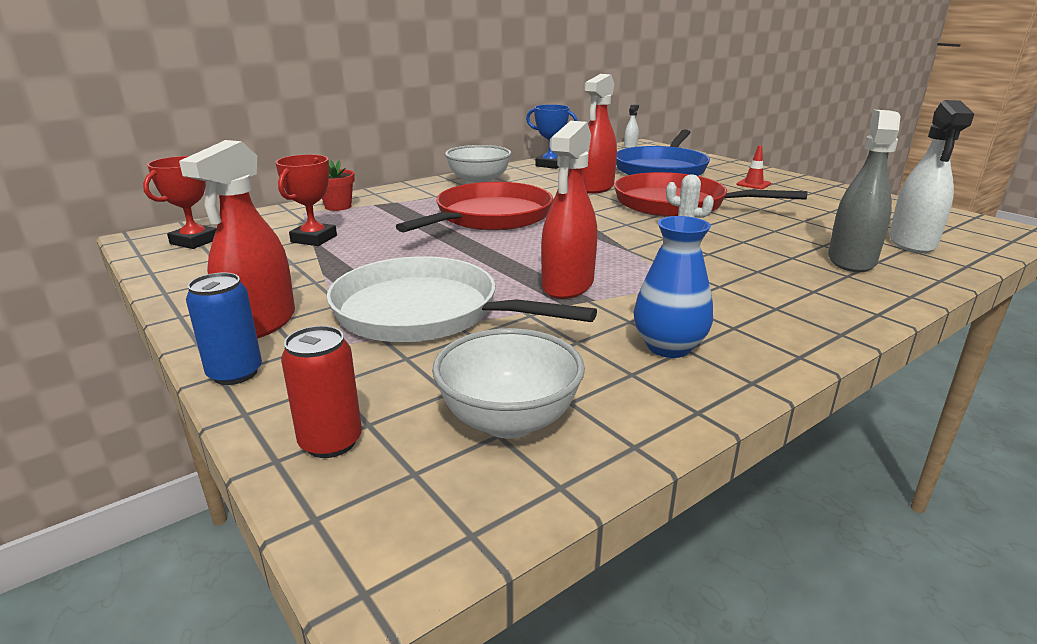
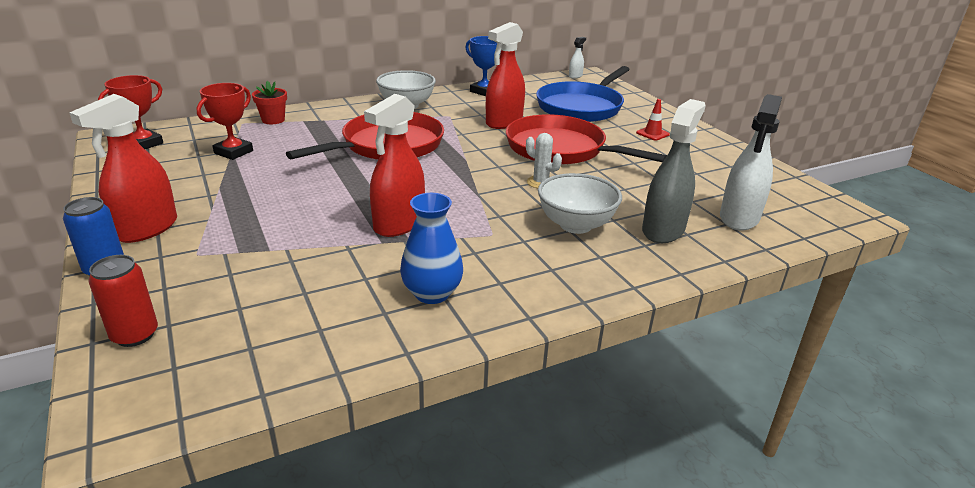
camera: 10 degrees right, 5 degrees up
white pan [327,256,597,342] -> none
white bowl [432,328,585,439] -> white bowl moved to [538,173,622,234]

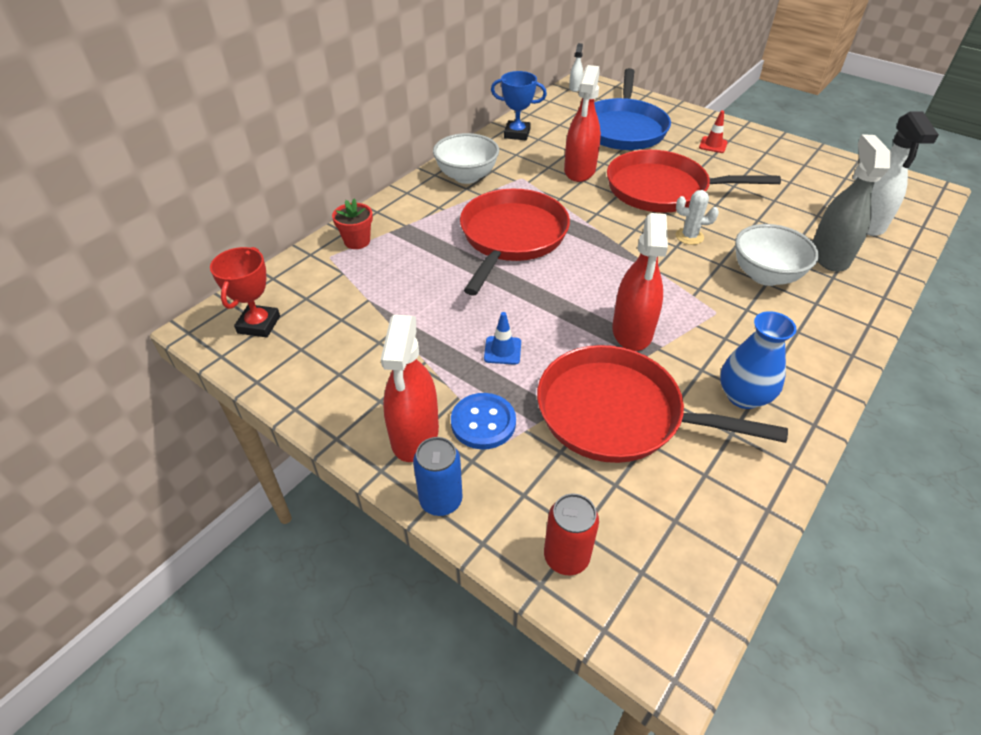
camera: 25 degrees left, 15 degrees up
red trophy [197,83,253,160] -> none
none -> blue button [451,393,516,449]
none -> blue traffic cone [484,312,521,365]
none -> red pan [537,345,788,463]

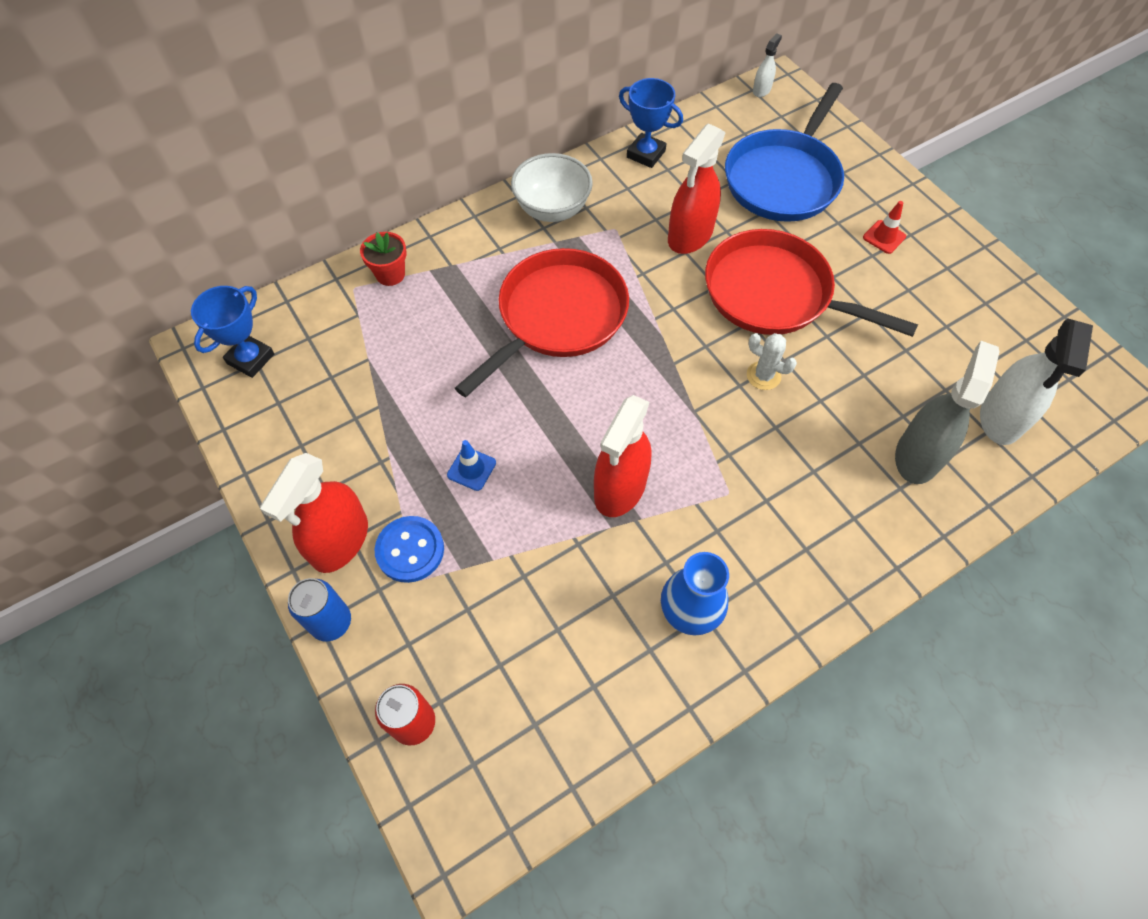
camera: 20 degrees right, 15 degrees up
red trophy [210,247,280,337] -> blue trophy [191,286,274,378]
red pan [537,345,788,463] -> none
white bowl [735,224,819,286] -> none

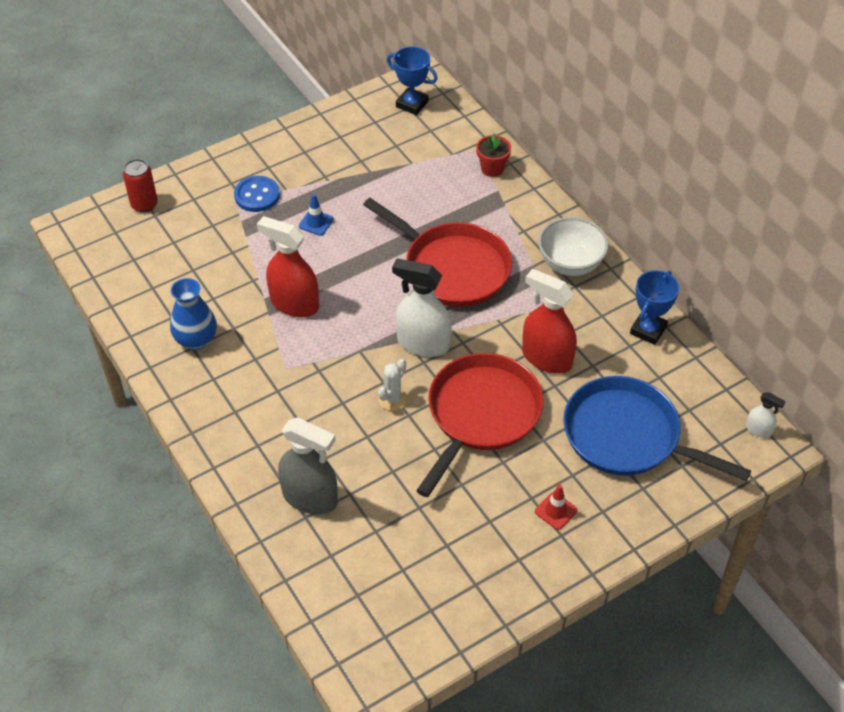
camera: 90 degrees right, 10 degrees down
red spray bottle [260,453,368,573] -> none
blue can [288,578,351,642] -> none
white spray bottle [980,319,1093,445] -> white spray bottle moved to [392,259,452,357]

